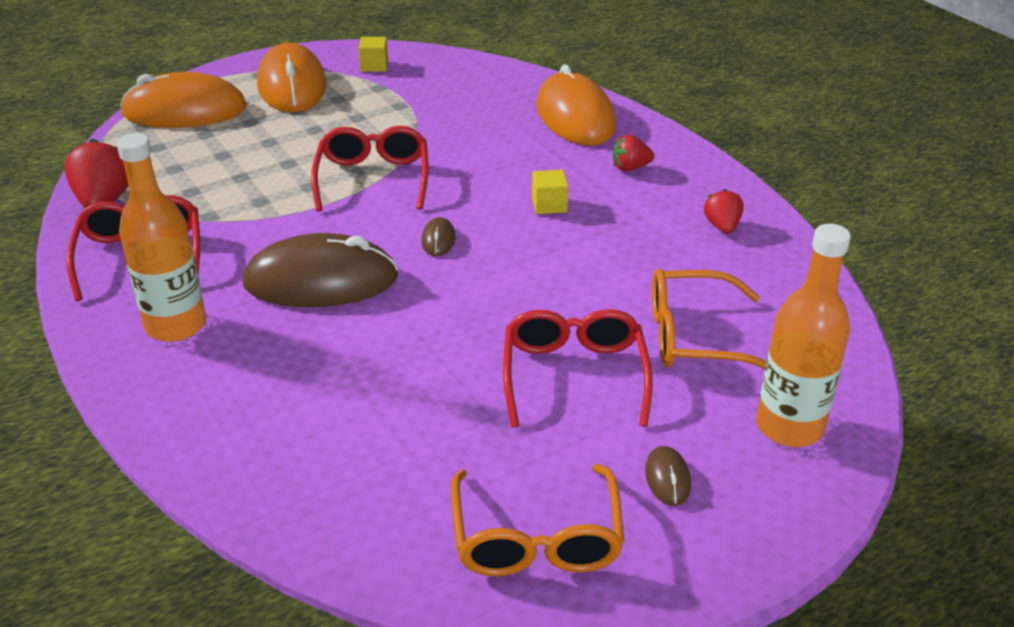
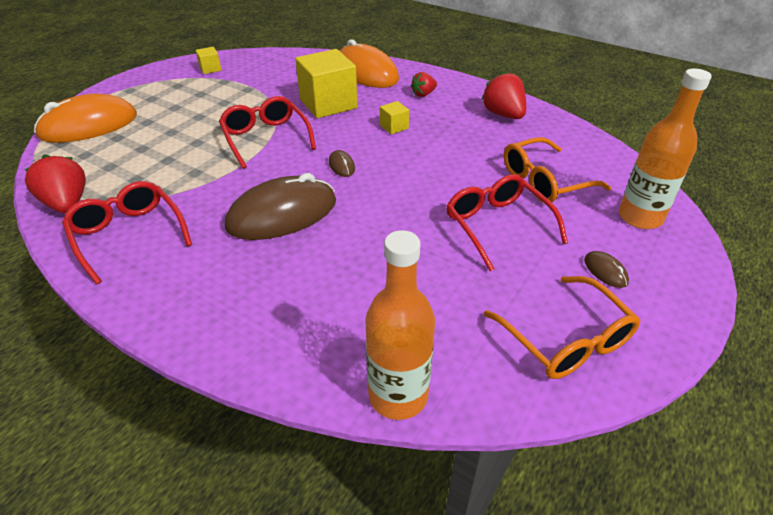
camera: 25 degrees left, 5 degrees up
orange bottle [116,133,206,342] -> orange bottle moved to [365,230,435,420]
orange mouse [257,43,326,112] -> none
red strawberry [704,189,744,234] -> red strawberry [481,71,526,119], size x1.68
none -> yellow cube [295,49,358,118]

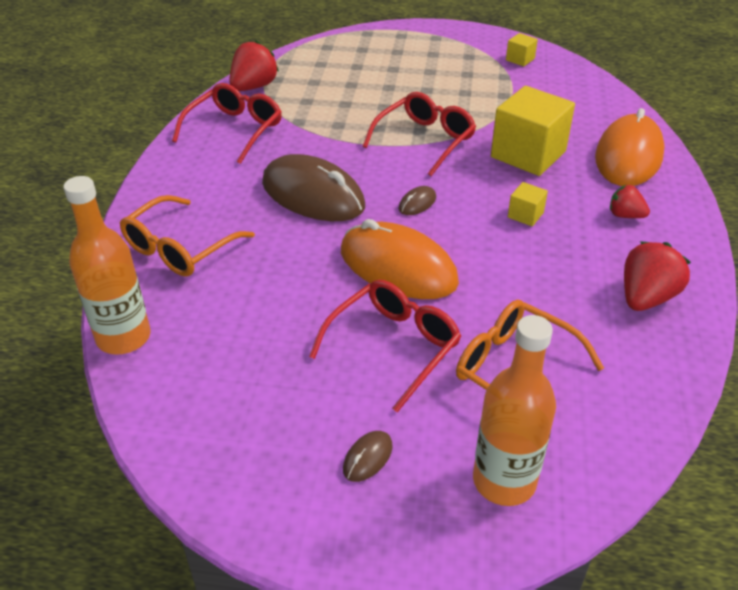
camera: 65 degrees right, 0 degrees up
orange mouse [34,94,137,143] -> orange mouse moved to [341,219,459,299]
orange glasses [484,276,641,379] -> orange glasses moved to [120,195,255,277]

